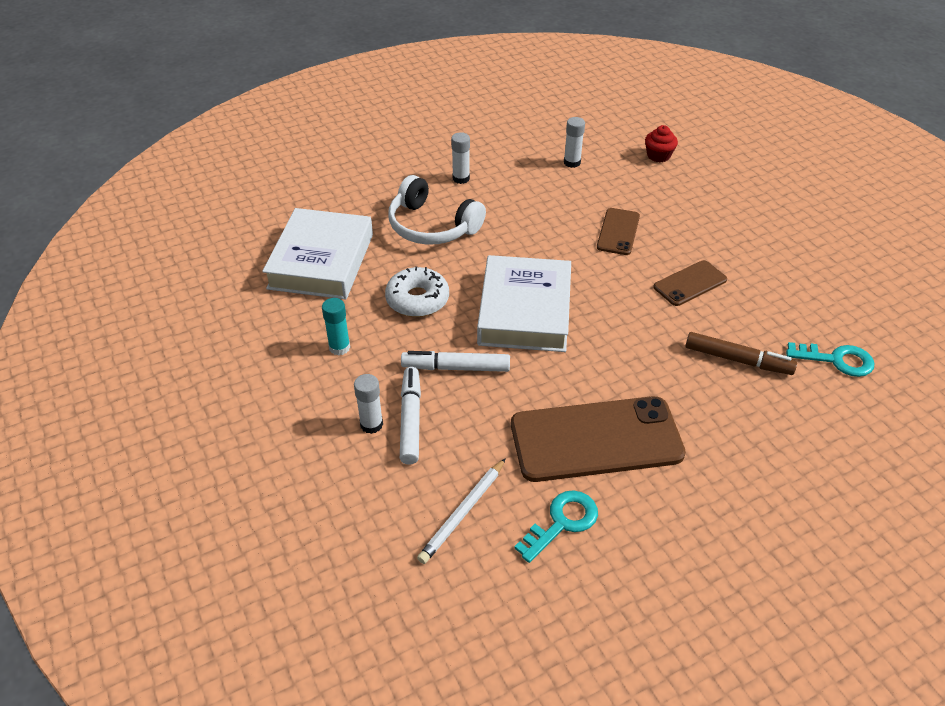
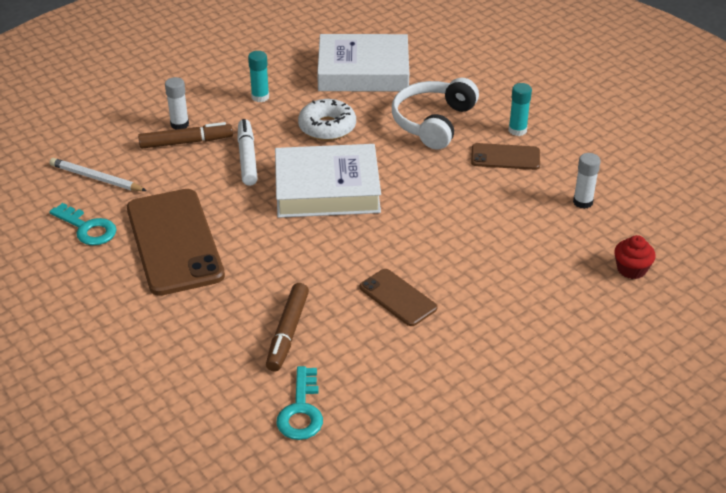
camera: 80 degrees right, 5 degrees down
white marker [400,367,421,465] -> brown marker [138,122,233,149]
white glue stick [451,132,470,184] -> turquoise glue stick [509,83,532,136]
brown phone [597,208,640,255] -> brown phone moved to [471,143,540,170]

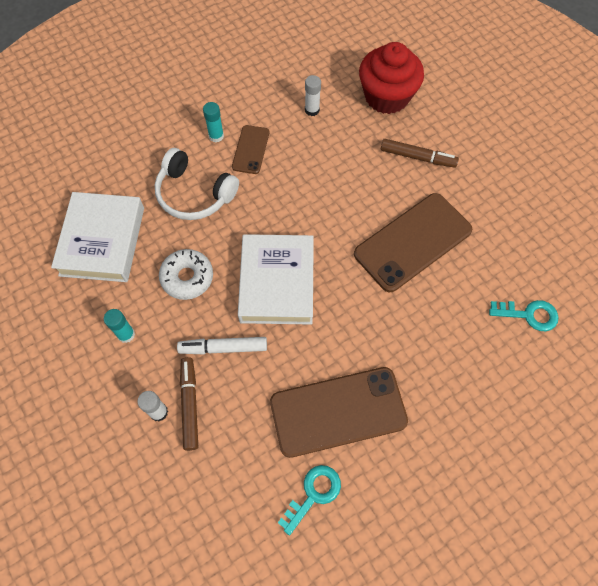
camera: 85 degrees left, 25 degrees up
white pencil [50,158,147,191] -> none
brown marker [266,283,309,371] -> brown marker moved to [381,139,459,168]
brown phone [360,269,438,326] -> brown phone [354,193,472,292], size x1.95
red cupcake [614,235,656,279] -> red cupcake [359,42,424,114], size x2.22

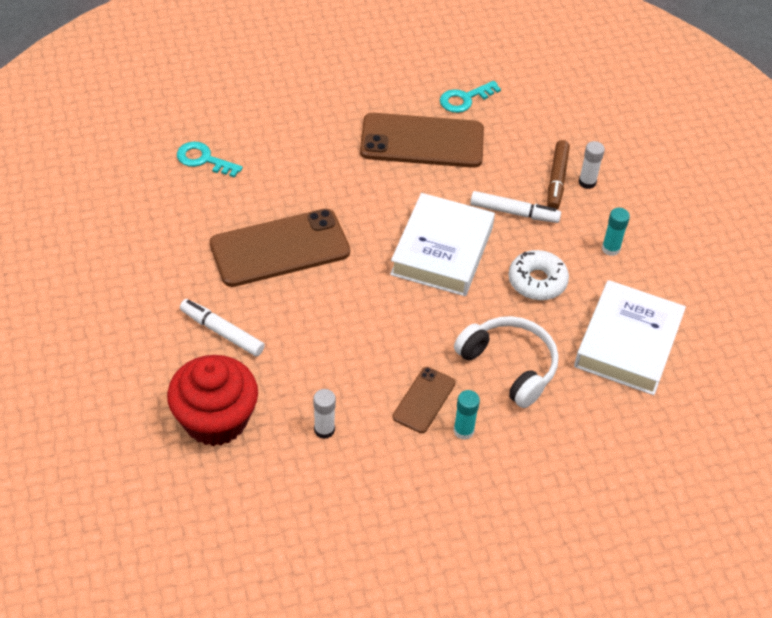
camera: 165 degrees left, 15 degrees down
brown marker [381,139,459,168] -> white marker [180,299,265,356]

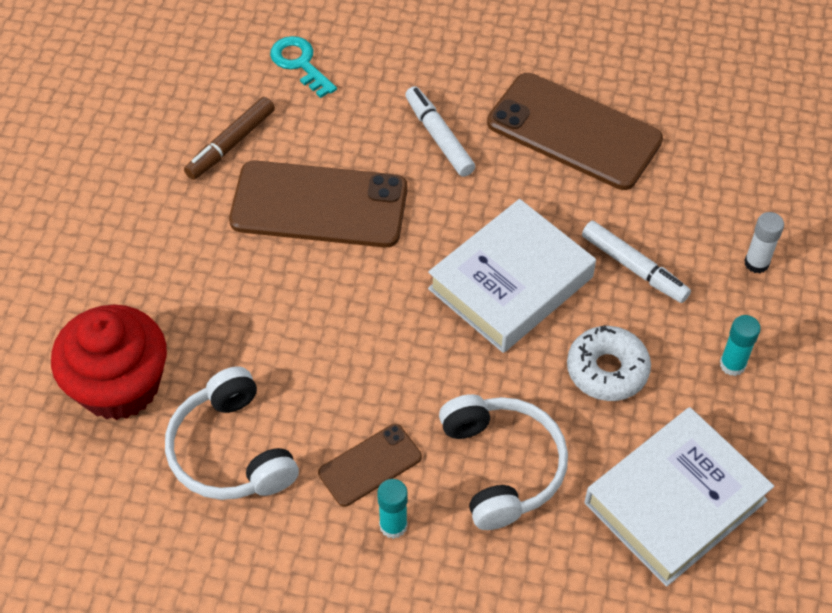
camera: 30 degrees right, 5 degrees up
white marker [180,299,265,356] -> white marker moved to [405,86,475,177]
white glue stick [313,389,336,439] -> white headphones [165,366,299,500]
turquoise key [440,81,501,113] -> none
brown marker [547,140,570,210] -> brown marker moved to [184,97,275,180]

